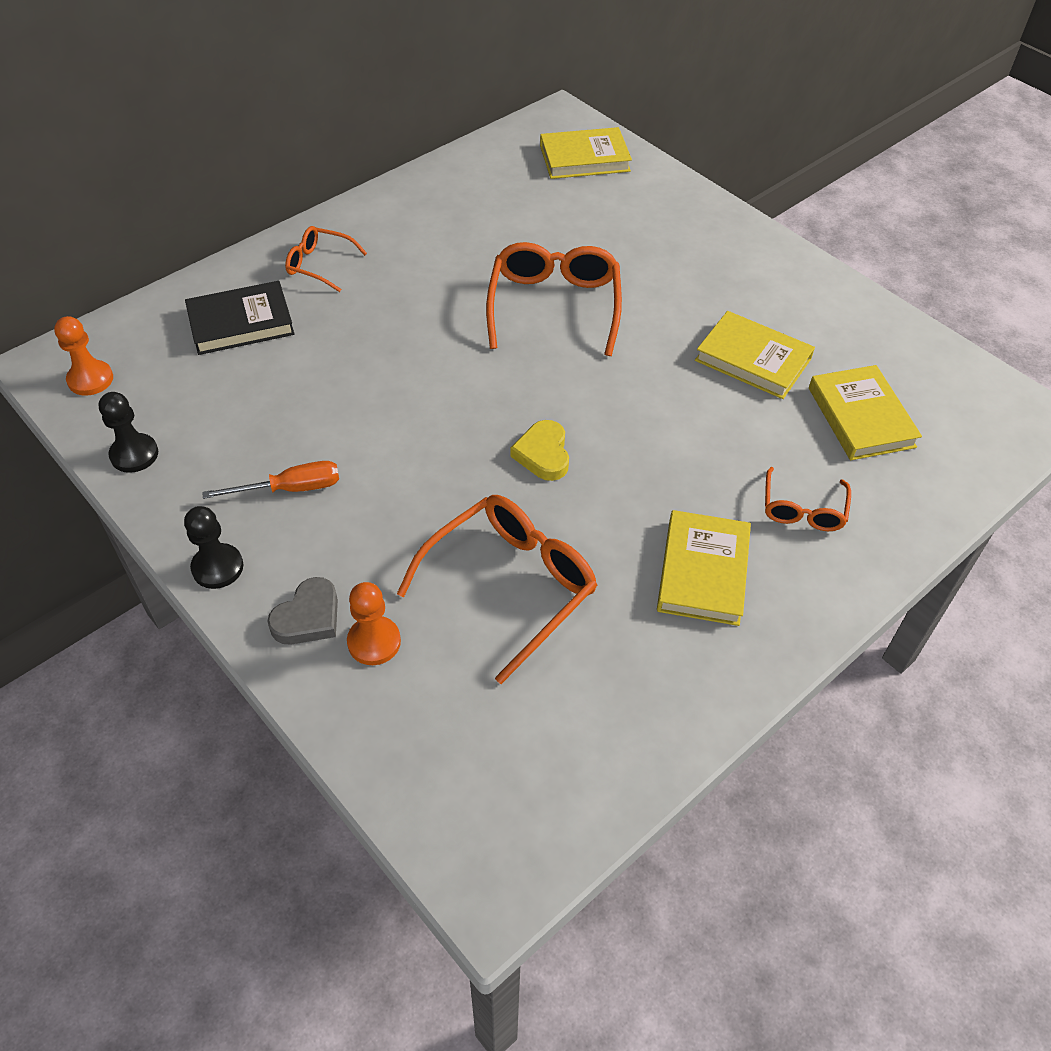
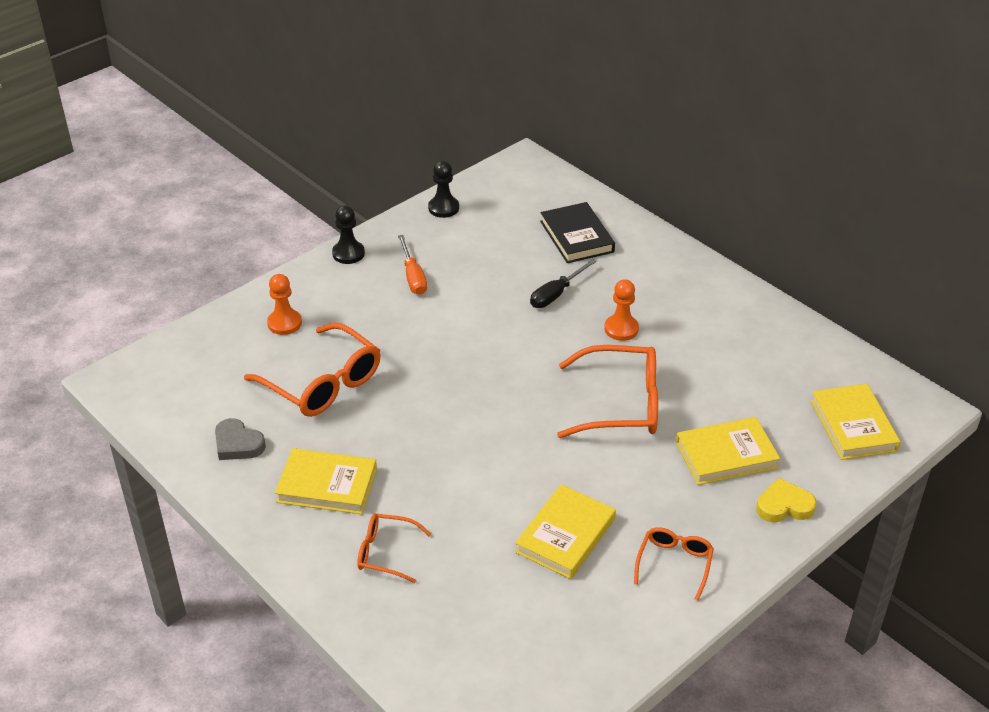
camera: 90 degrees right, 10 degrees down
orange pawn [54,316,113,396] -> orange pawn moved to [604,279,639,341]
grey heart [267,577,338,645] -> grey heart moved to [215,418,266,460]
orange glasses [285,226,367,292] -> orange glasses moved to [634,527,714,601]
yellow heart [510,420,569,481] -> yellow heart moved to [756,478,816,522]
yellow book [809,365,922,460] -> yellow book moved to [676,417,780,485]
none -> black screwdriver [530,259,597,308]

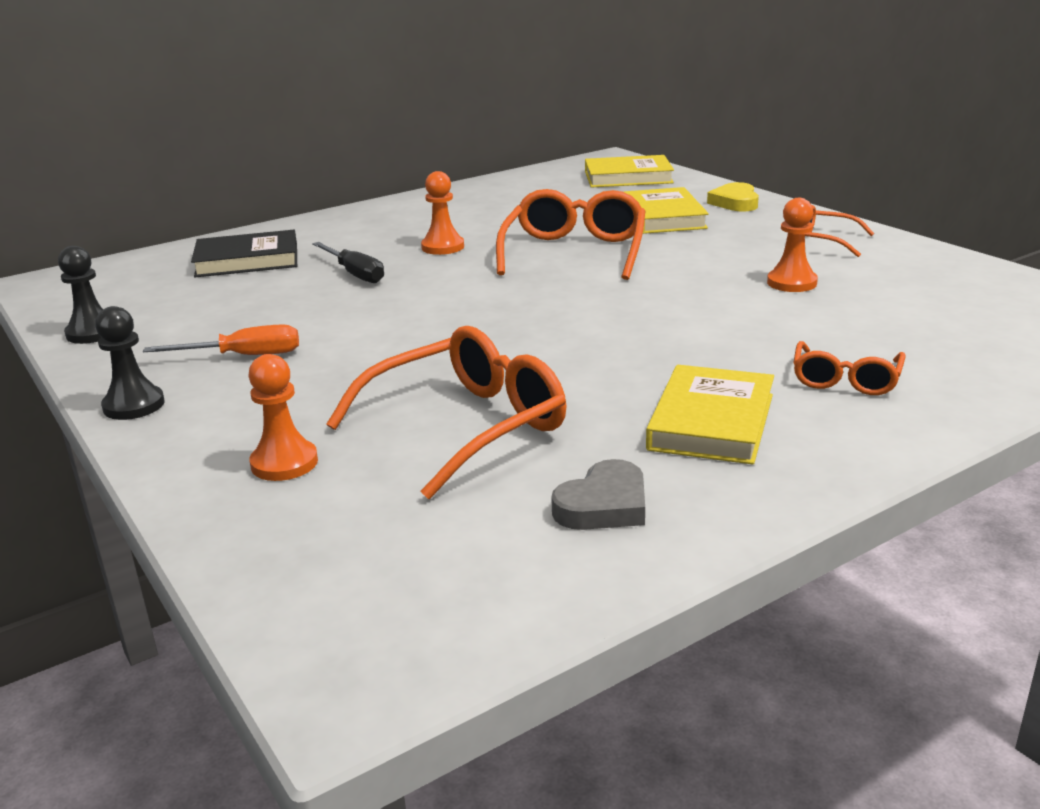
camera: 80 degrees left, 15 degrees down
yellow book [515,484,616,579] -> orange pawn [767,198,818,292]

